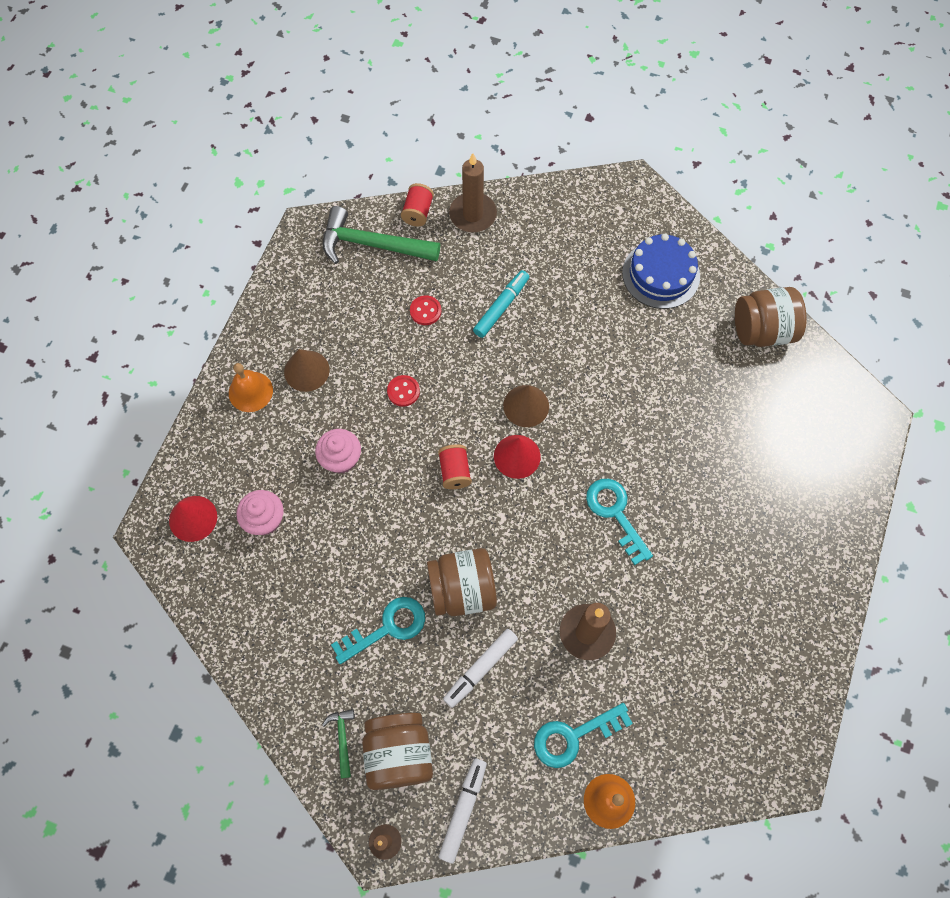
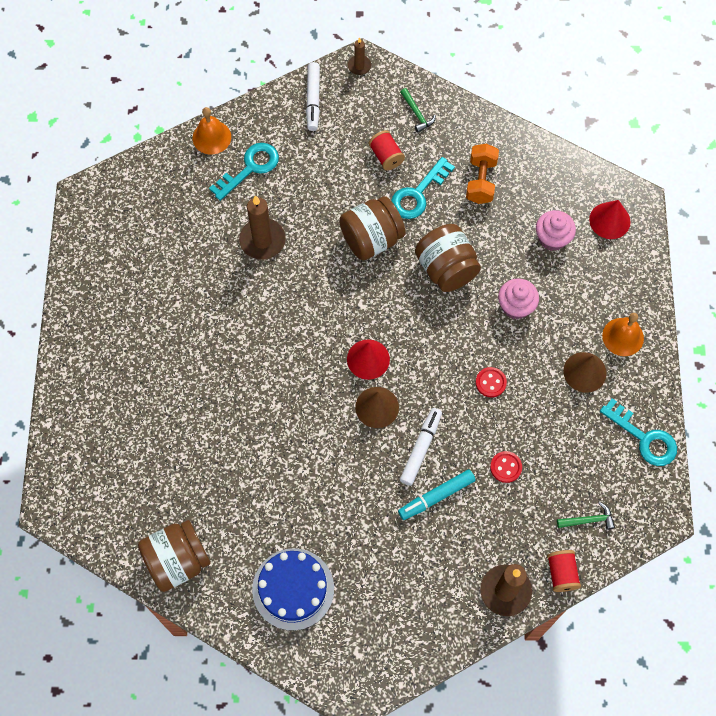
camera: 160 degrees right, 0 degrees up
green hammer [323,206,440,264] -> green hammer [557,502,615,530], size x0.45
brown jar [362,713,433,790] -> brown jar moved to [415,224,481,292]
red spool [438,444,472,489] -> red spool moved to [369,130,405,170]
white marker [443,629,518,708] -> white marker moved to [400,408,442,486]
turquoise marker [473,270,529,338] -> turquoise marker turned 45 degrees clockwise [398,469,476,520]
turquoise key [586,479,653,565] -> turquoise key moved to [600,398,677,466]
none -> orange dumbbell [466,144,499,204]

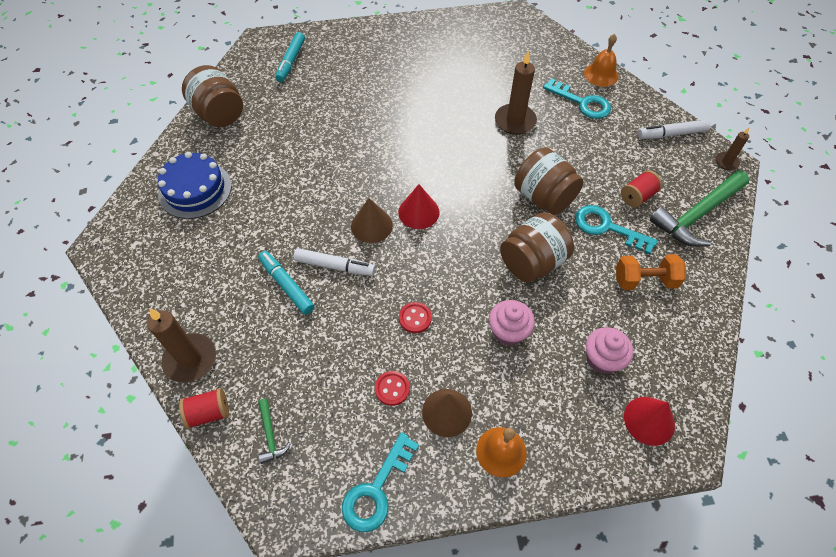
camera: 80 degrees right, 10 degrees down
green hammer [400,88,436,133] -> green hammer [650,171,750,247], size x2.21
red button [490,451,522,483] -> red button moved to [375,371,410,406]
none -> turquoise marker [275,32,305,82]

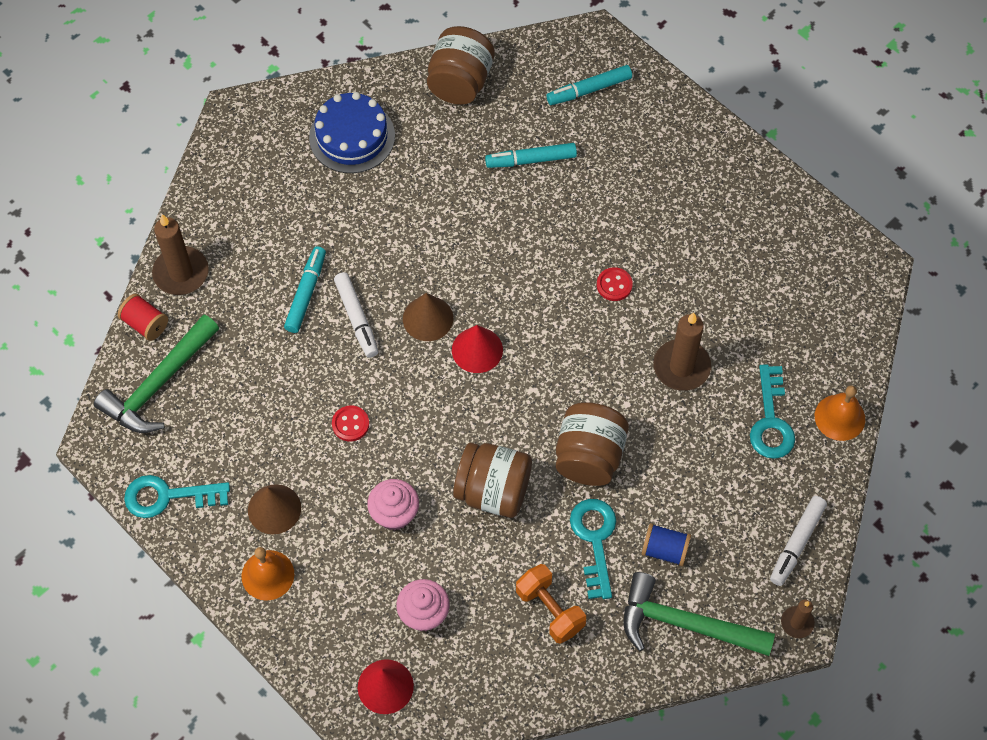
camera: 55 degrees right, 5 degrees up
green hammer [258,399,291,464] -> green hammer [94,314,219,433], size x2.21
red button [375,371,410,406] -> red button moved to [597,267,633,301]
red spool [621,170,662,208] -> blue spool [642,523,691,566]
white marker [638,119,710,139] -> white marker turned 105 degrees counterclockwise [770,496,827,586]
none -> turquoise marker [485,143,577,168]

